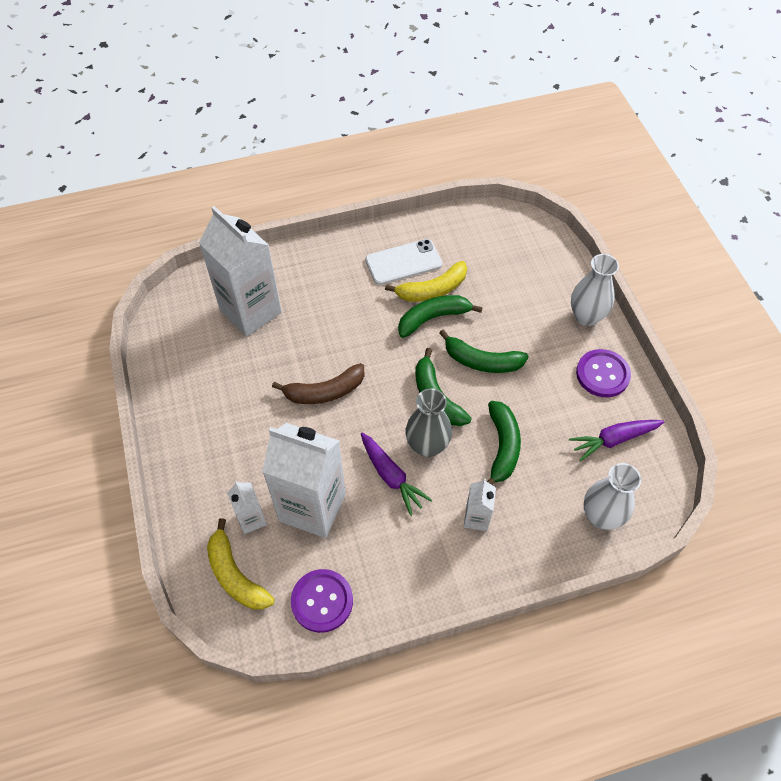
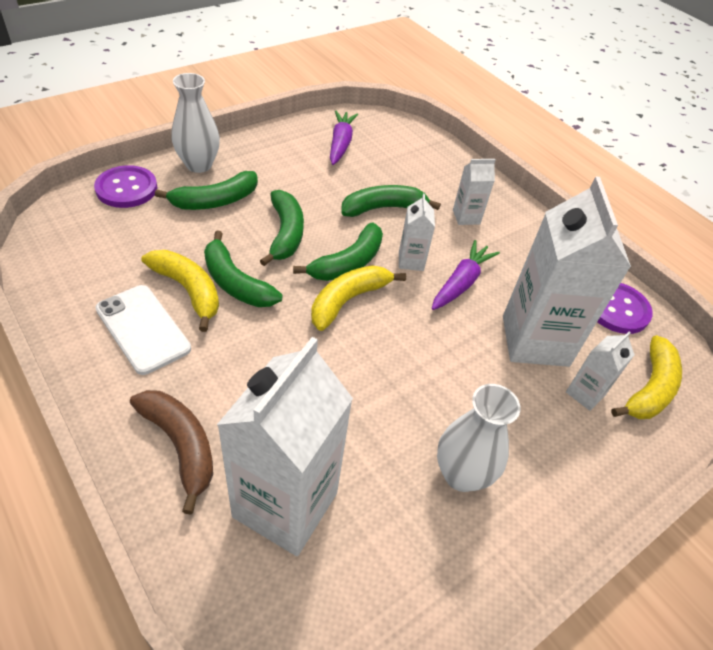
camera: 115 degrees left, 10 degrees down
brown banana [272,363,365,404] -> brown banana moved to [130,390,213,514]
grey vase [405,388,452,457] -> white carton [399,194,435,271]
purple carrot [569,420,664,461] -> purple carrot turned 135 degrees counterclockwise [330,110,358,165]
purple button [576,349,631,397] -> purple button moved to [94,165,158,208]
white vase [584,463,641,530] -> white vase moved to [437,384,520,492]
none -> green banana [155,171,258,210]
none -> yellow banana [311,265,406,331]

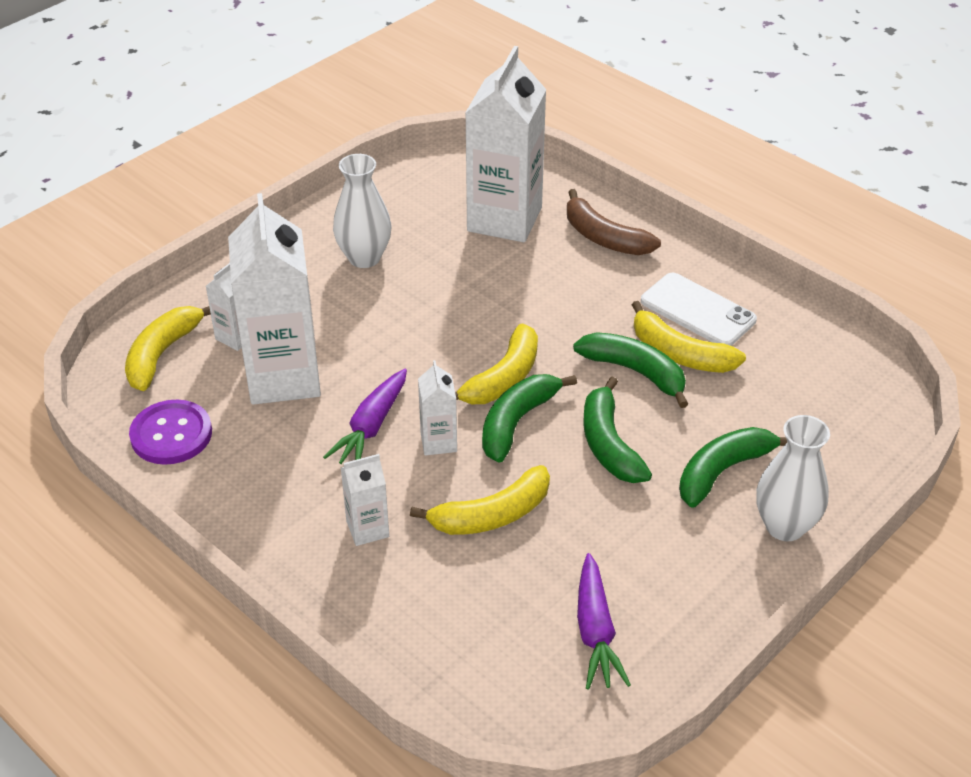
camera: 175 degrees right, 5 degrees down
purple button [94,165,158,208] -> none
green banana [341,185,441,217] -> yellow banana [410,465,550,535]

